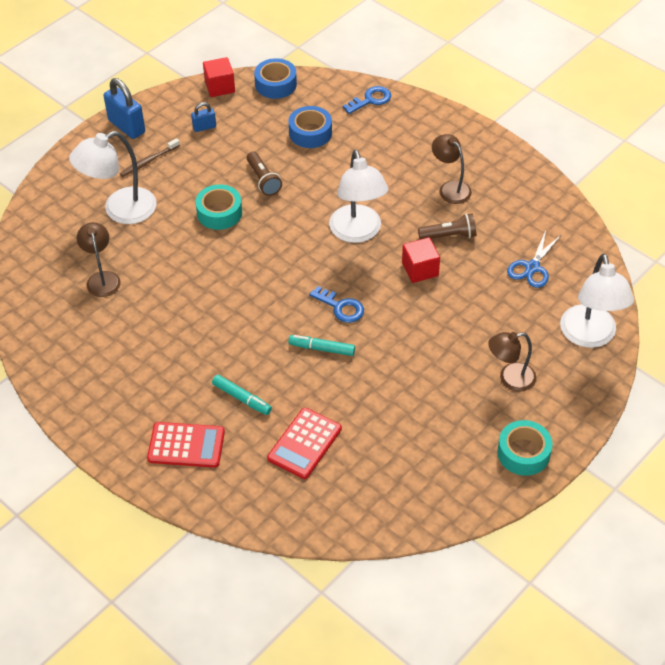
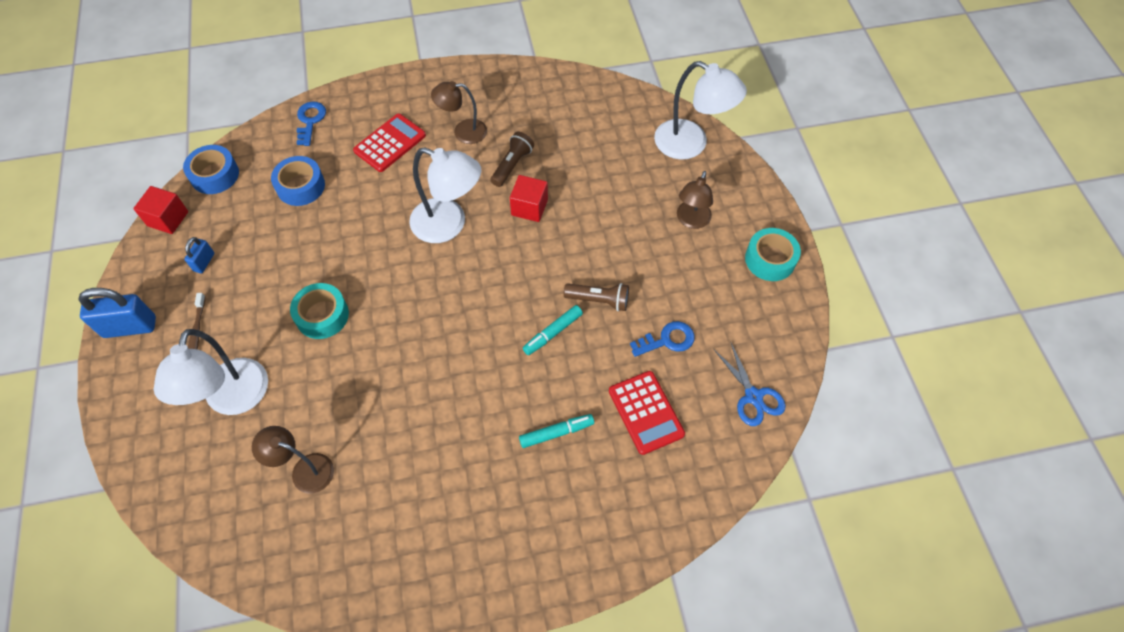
camera: 55 degrees left, 10 degrees up
red calculator [147,422,225,468] -> red calculator moved to [353,113,426,172]
brown flashlight [247,152,282,196] -> brown flashlight moved to [564,283,629,311]
blue key [309,286,364,323] -> blue key moved to [630,321,695,357]
blue scissors [507,231,562,288] -> blue scissors moved to [714,341,786,426]

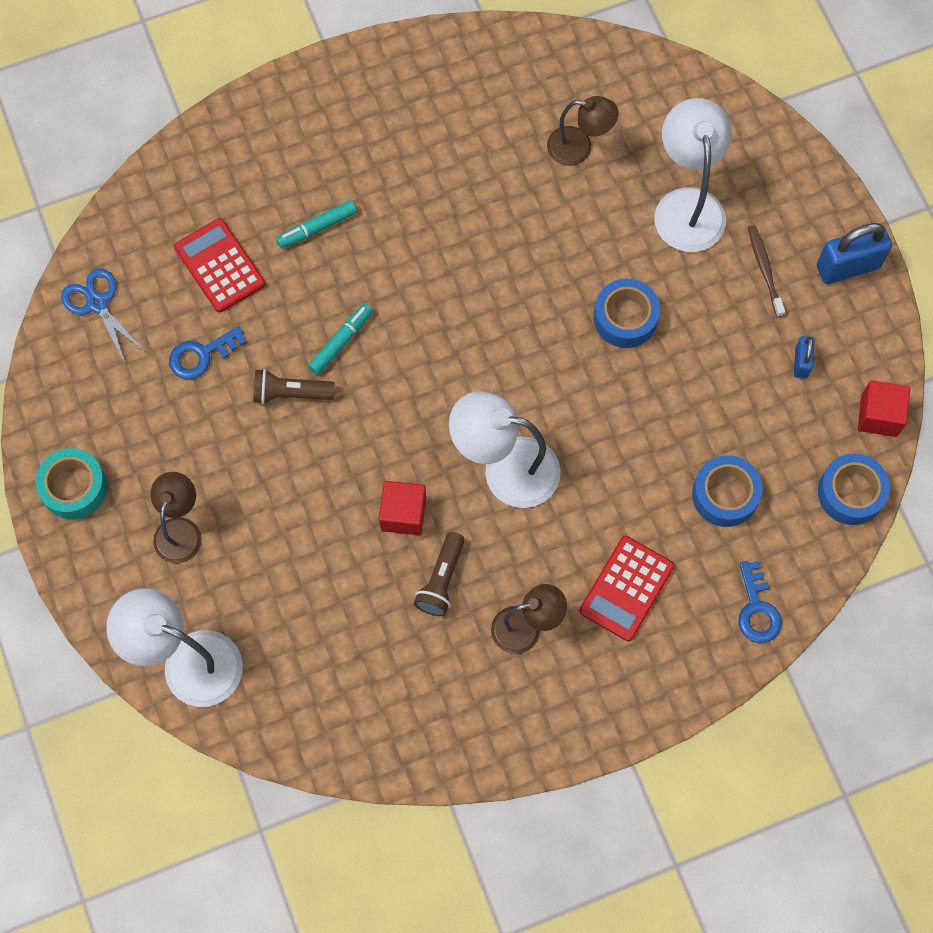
camera: 170 degrees right, 10 degrees up
turquoise tape [290,283,349,339] -> blue tape [594,279,660,348]

